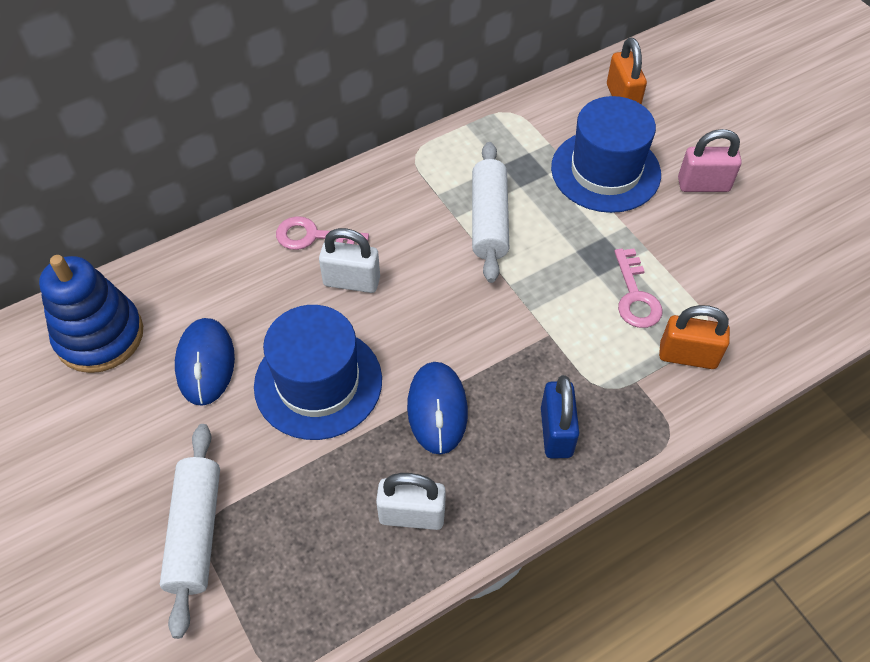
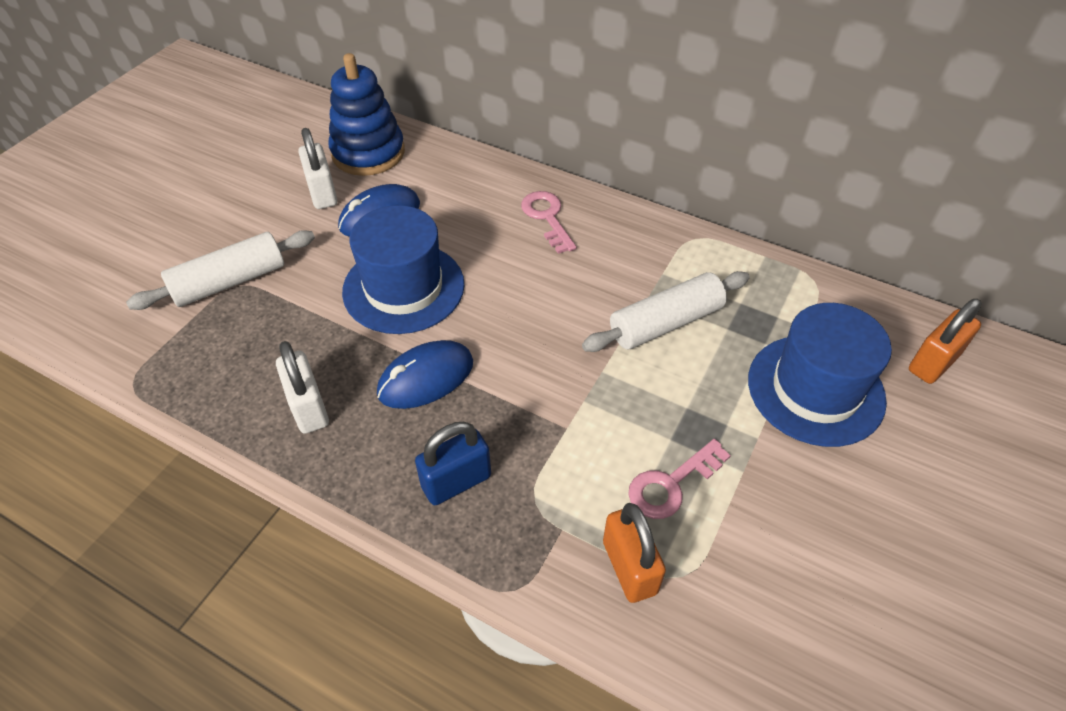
camera: 60 degrees right, 5 degrees down
white padlock [319,228,380,293] -> white padlock moved to [298,128,337,209]
pink padlock [678,129,742,192] -> none

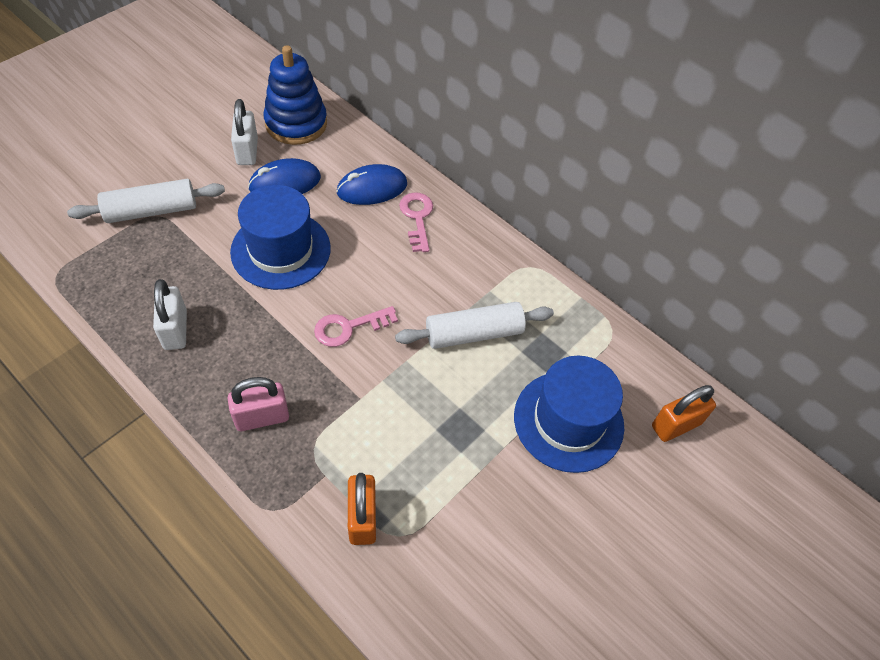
camera: 10 degrees right, 5 degrees up
blue mouse [377,340,473,409] -> blue mouse moved to [336,164,407,205]
blue padlock [415,422,491,505] -> pink padlock [227,377,289,431]
pink key [628,439,731,519] -> pink key moved to [314,306,398,347]

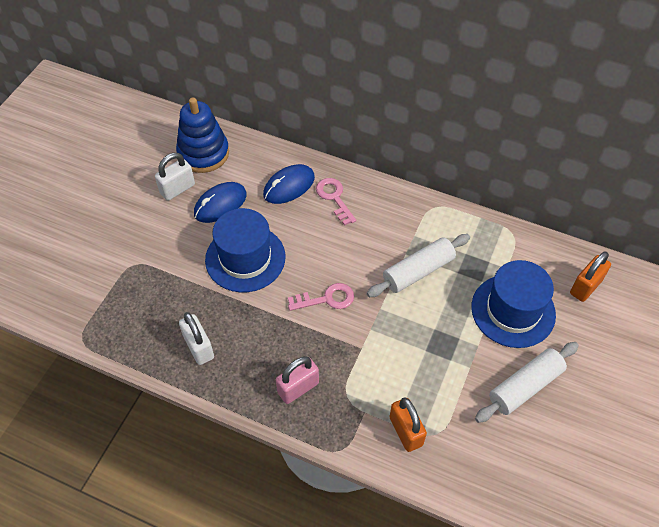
camera: 15 degrees left, 0 degrees up
white rolling pin [67,179,225,223] -> white rolling pin moved to [475,342,579,423]
white padlock [231,99,258,165] -> white padlock turned 75 degrees clockwise [155,153,195,201]
pink key [314,306,398,347] -> pink key turned 150 degrees counterclockwise [288,283,354,311]

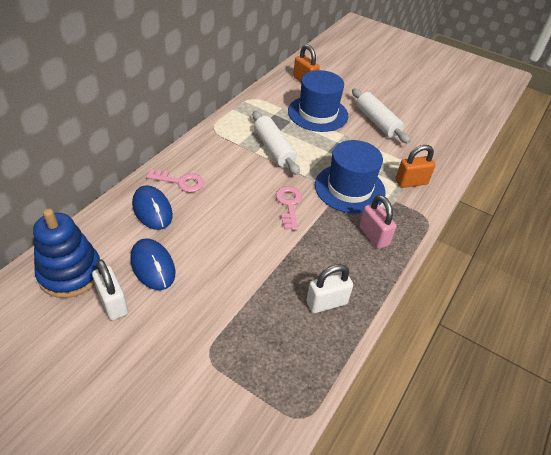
camera: 85 degrees left, 10 degrees down
blue hat [205,208,285,292] -> blue hat moved to [315,140,385,214]
pink key [316,178,356,226] -> pink key turned 150 degrees counterclockwise [146,169,204,192]

